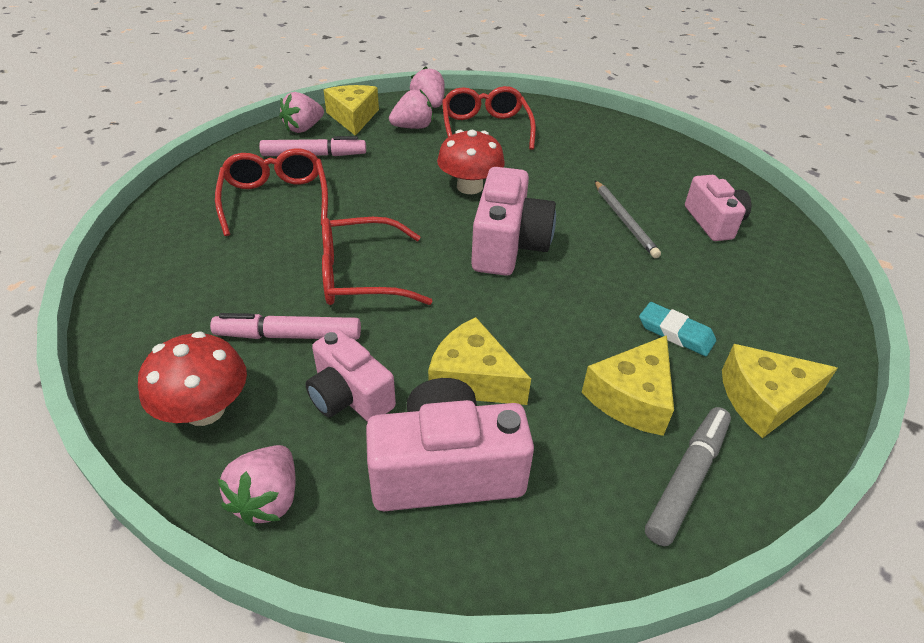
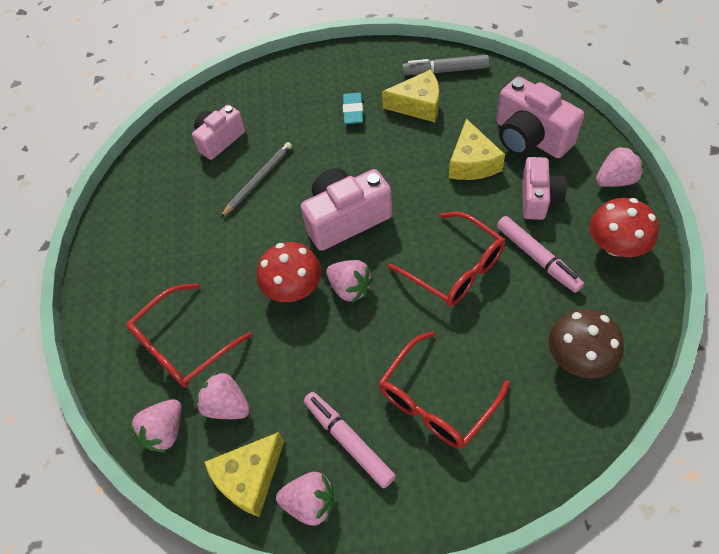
camera: 120 degrees left, 15 degrees up
yellow cheese [722,344,838,438] -> none
none -> pink strawberry [326,260,373,303]
none -> brown mushroom [549,309,624,379]

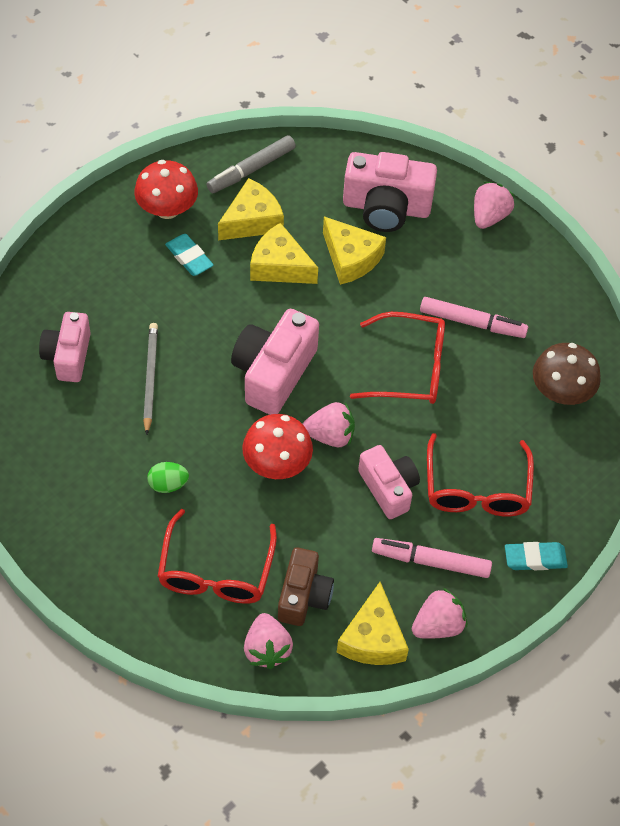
camera: 45 degrees left, 0 degrees up
pink strawberry [196,371,250,419] -> brown camera [278,547,334,626]
pink camera [522,157,567,220] -> pink camera moved to [358,445,420,519]
red mushroom [590,198,659,257] -> red mushroom moved to [134,160,198,219]
none -> green egg [147,462,189,493]
none -> yellow cheese [250,223,318,284]
none -> turquoise eraser [505,542,568,570]

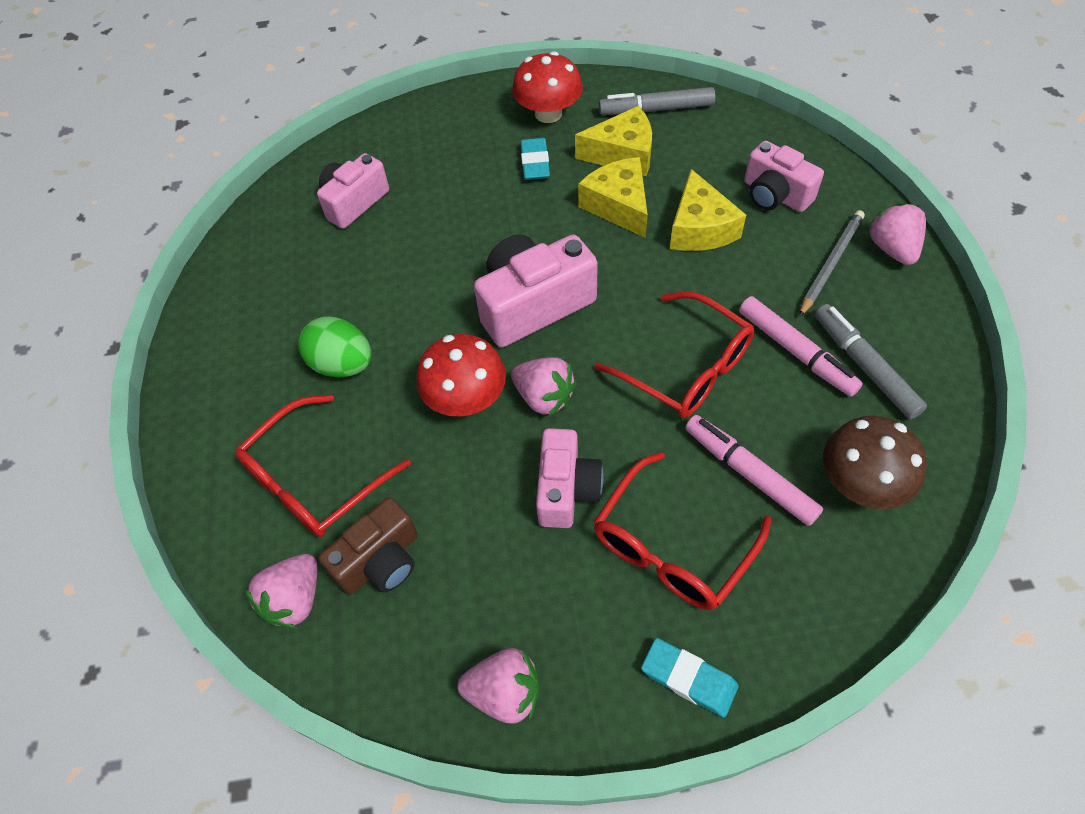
camera: 40 degrees right, 0 degrees up
grey pencil [143,323,158,435] -> grey pencil moved to [799,210,865,317]
green egg [147,462,189,493] -> green egg [298,316,372,378], size x1.56
yellow cheese [337,582,409,665] -> none
pink camera [343,152,437,232] -> pink camera [744,141,824,212], size x0.66
pink marker [372,538,492,578] -> pink marker moved to [685,415,823,526]
pink strawberry [474,182,514,229] -> pink strawberry turned 75 degrees counterclockwise [868,203,926,265]
none -> grey marker [815,304,927,419]

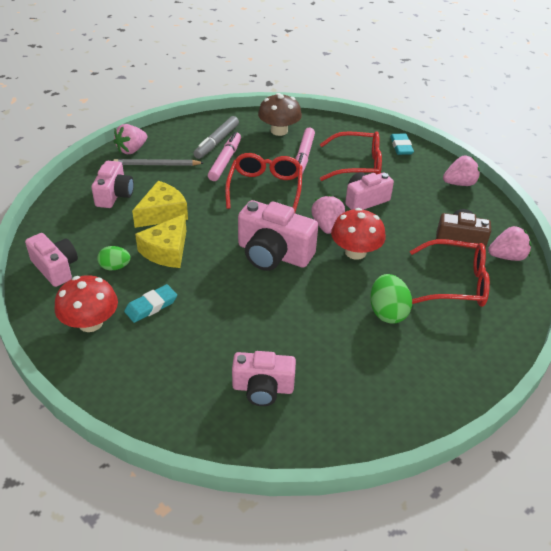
camera: 130 degrees left, 15 degrees down
pink strawberry [457,648,539,723] -> pink strawberry turned 105 degrees clockwise [443,156,480,186]
yellow cheese [575,106,652,176] -> green egg [97,246,131,270]
grey marker [599,87,716,115] -> pink camera [25,233,78,287]

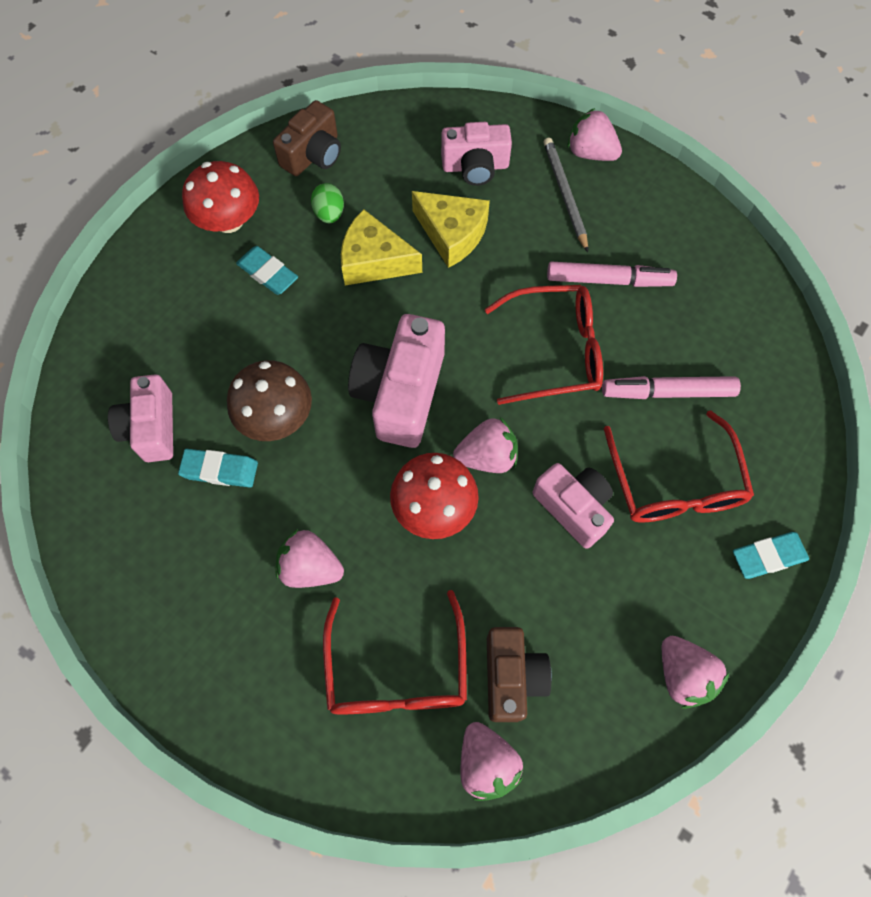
camera: 80 degrees right, 25 degrees up
pink camera [25,233,78,287] -> brown camera [273,100,341,176]
grey marker [193,116,239,159] -> none
brown mushroom [258,93,302,136] -> brown mushroom moved to [227,360,312,441]
green egg [370,274,412,324] -> pink strawberry [276,529,344,588]
none -> turquoise eraser [178,449,258,488]

